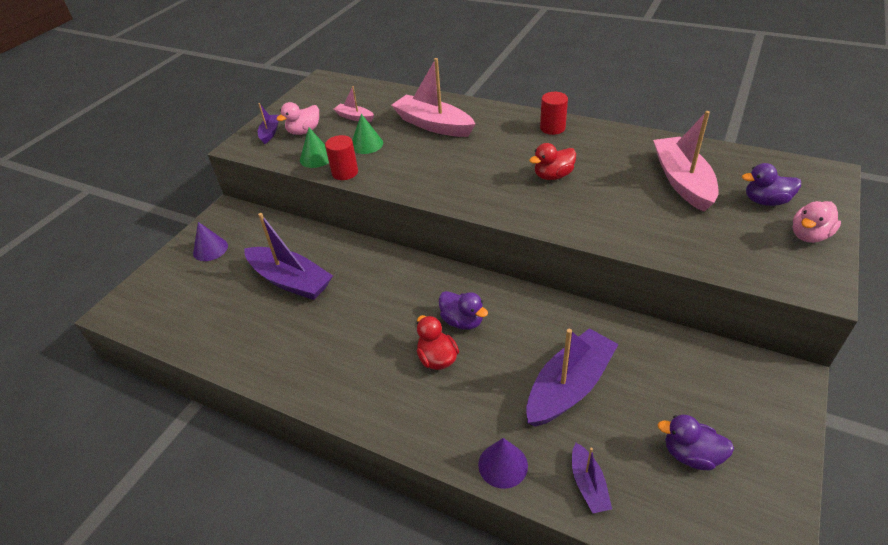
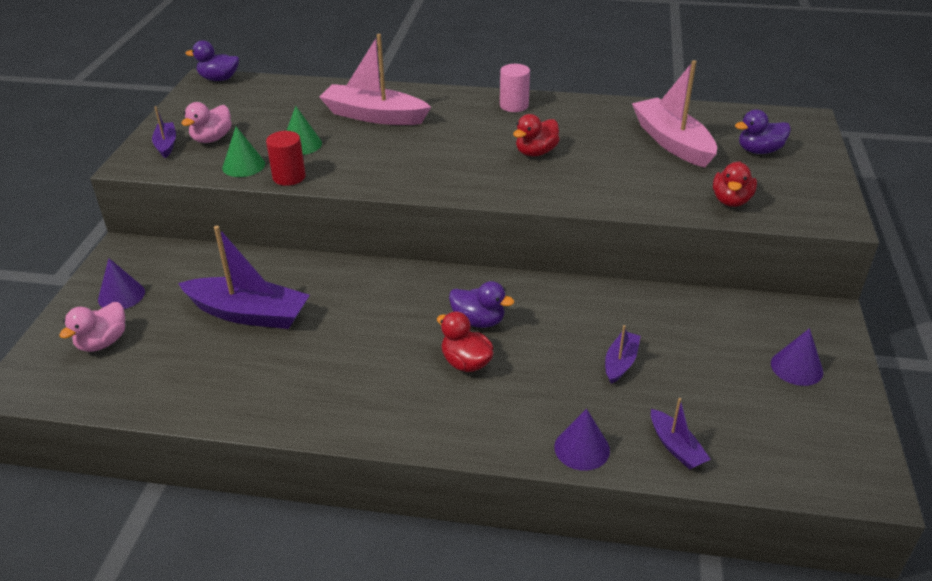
camera: 20 degrees left, 5 degrees down
pink boat [334,86,374,122] -> none
purple boat [526,328,619,427] -> purple boat [605,325,641,384], size x0.50
red cylinder [540,92,568,135] -> pink cylinder [500,64,530,112]
purple duck [658,415,734,470] -> purple duck moved to [186,40,239,81]
pink duck [793,201,841,243] -> pink duck moved to [59,302,125,352]
none -> red duck [713,161,757,207]
none -> purple cone [771,328,823,386]

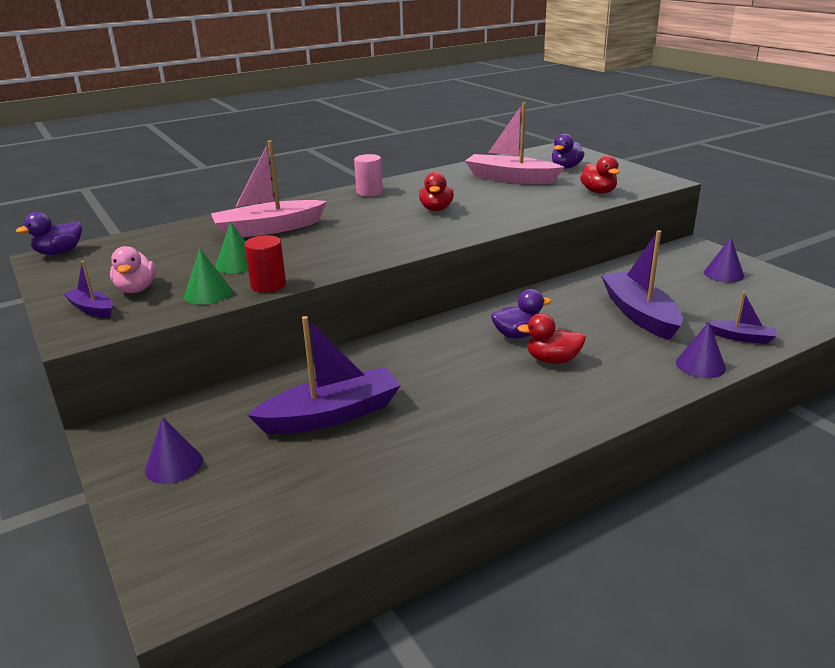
camera: 40 degrees left, 10 degrees down
pink duck [59,302,125,352] -> none
purple boat [605,325,641,384] -> purple boat [601,230,683,340], size x2.00

